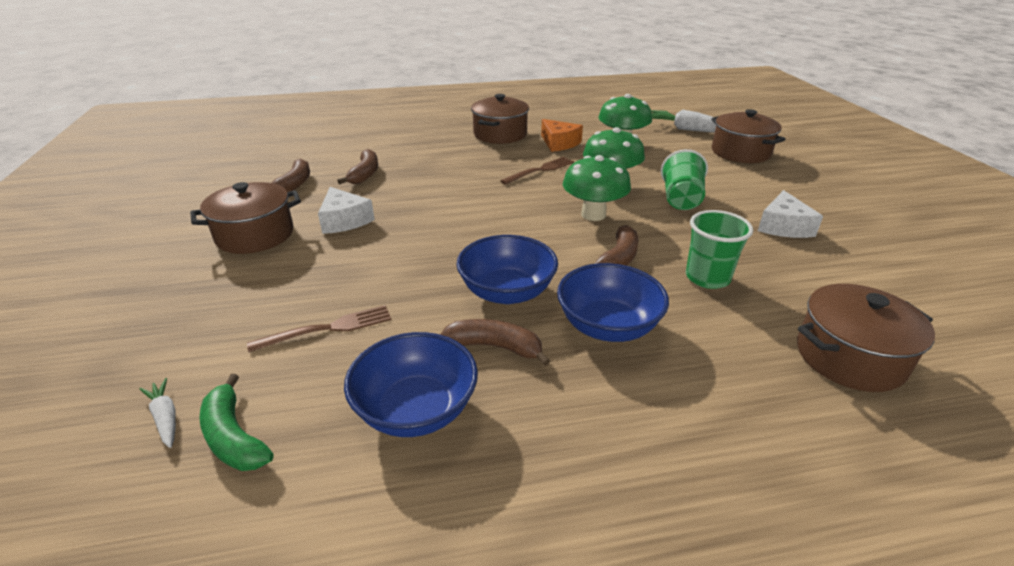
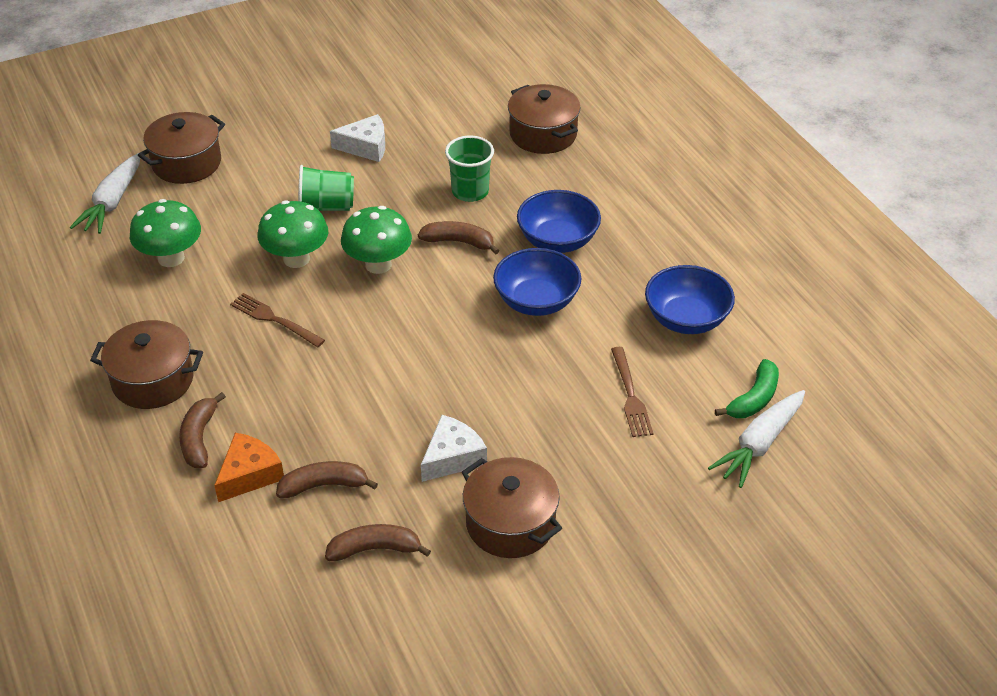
camera: 105 degrees left, 10 degrees up
white carrot [140,378,176,448] -> white carrot [708,390,805,488], size x1.99
brown fork [247,305,391,352] -> brown fork turned 150 degrees counterclockwise [611,347,654,437]
brown banana [440,319,550,366] -> brown banana moved to [179,392,226,468]
orange cheese [541,119,583,152] -> orange cheese moved to [214,433,284,502]

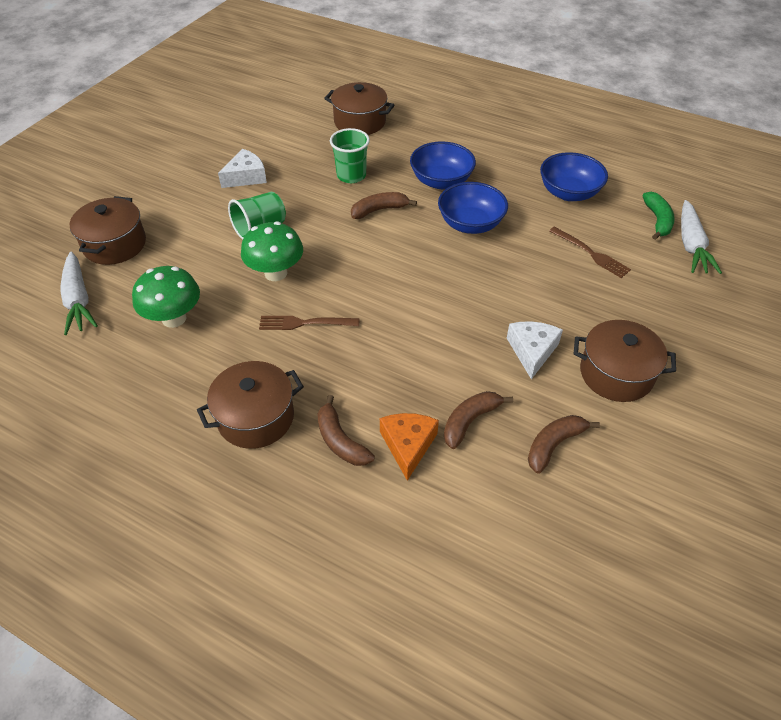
camera: 35 degrees left, 5 degrees up
green mushroom [341,206,412,274] -> none

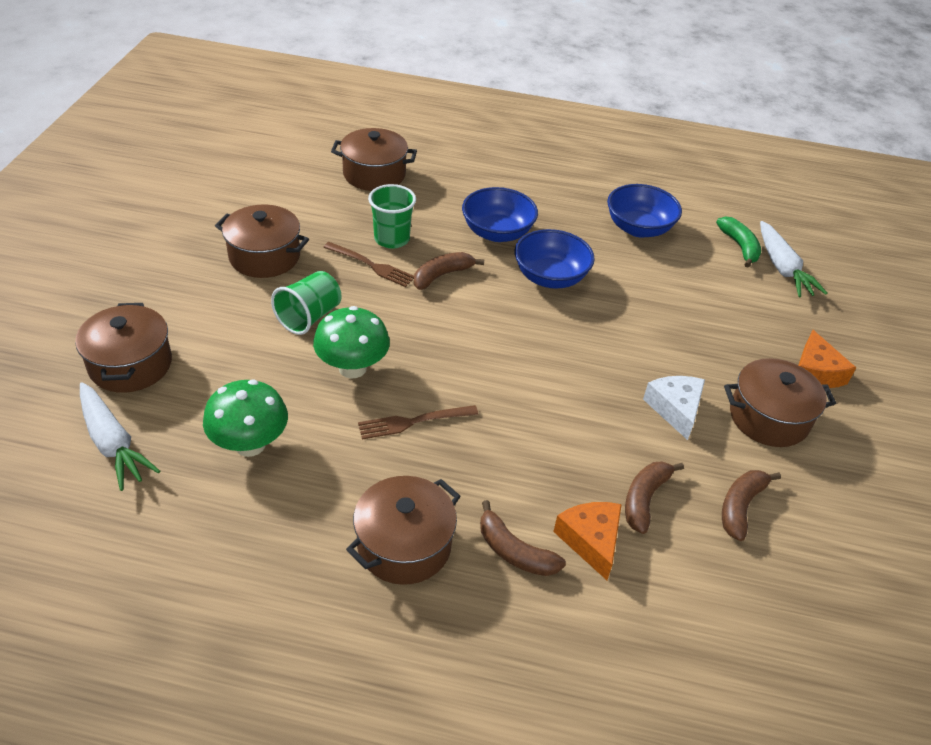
camera: 20 degrees left, 5 degrees down
white cheese [218,149,267,188] -> brown pot [215,205,309,278]
brown fork [549,227,631,278] -> brown fork moved to [323,242,414,287]
none -> orange cheese [799,330,856,388]

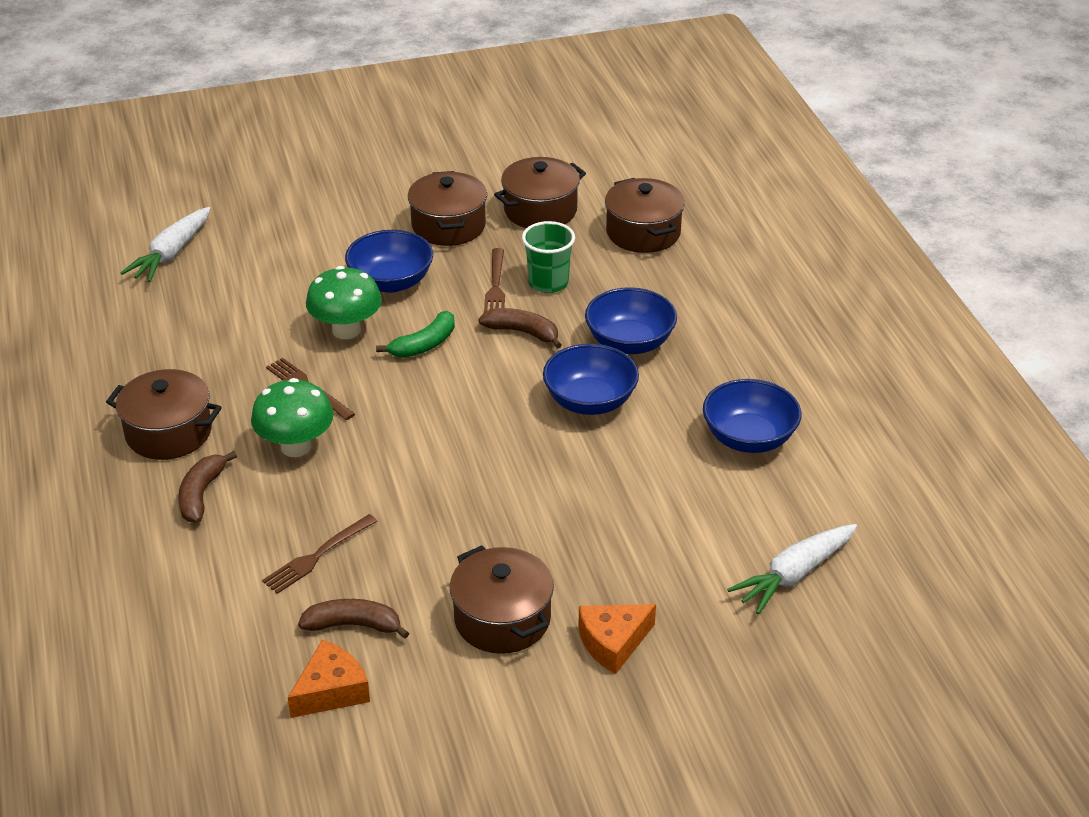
camera: 65 degrees right, 5 degrees down
brown pot [75,303,172,393] -> brown pot moved to [494,157,586,228]
green mushroom [203,379,288,457] -> green mushroom moved to [251,378,334,457]
green cup [271,271,342,335] -> blue bowl [345,230,433,293]
orange cheese [553,502,622,580] -> orange cheese moved to [288,640,370,718]
brown banana [625,462,684,534] -> brown fork [262,514,378,594]
white cheese [643,376,705,440] -> none
green banana [716,216,761,268] -> green banana moved to [376,311,455,358]

